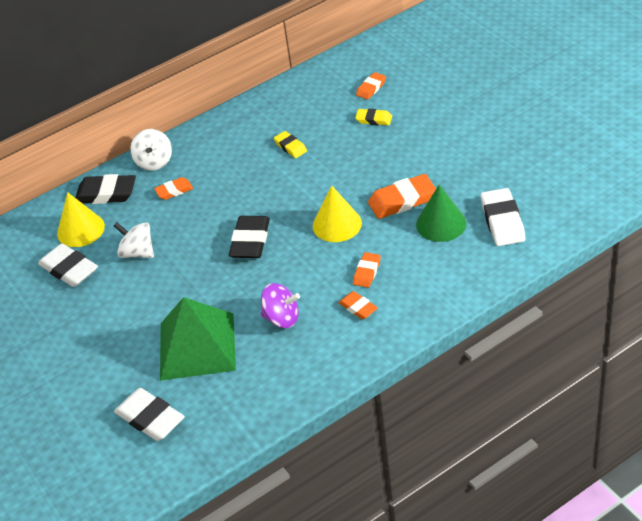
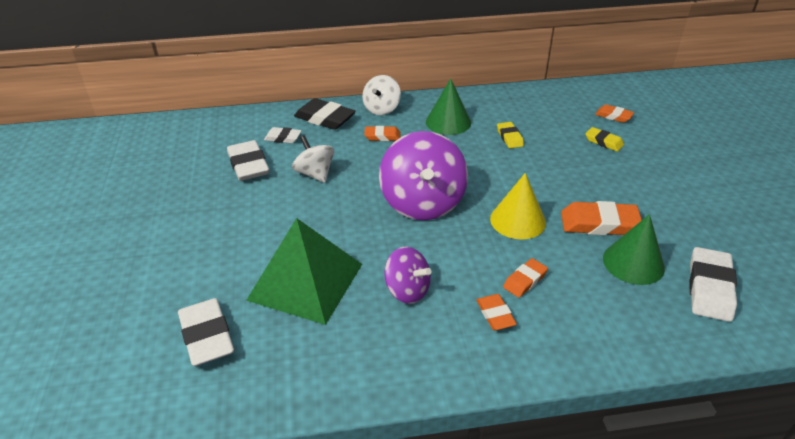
camera: 20 degrees right, 5 degrees down
yellow cone [57,192,105,247] -> white eraser [264,127,302,143]
black eraser [229,216,270,258] -> purple spinning top [379,131,468,220]
orange eraser [356,72,386,99] -> orange eraser turned 60 degrees clockwise [595,104,634,123]
none -> green cone [426,78,471,135]

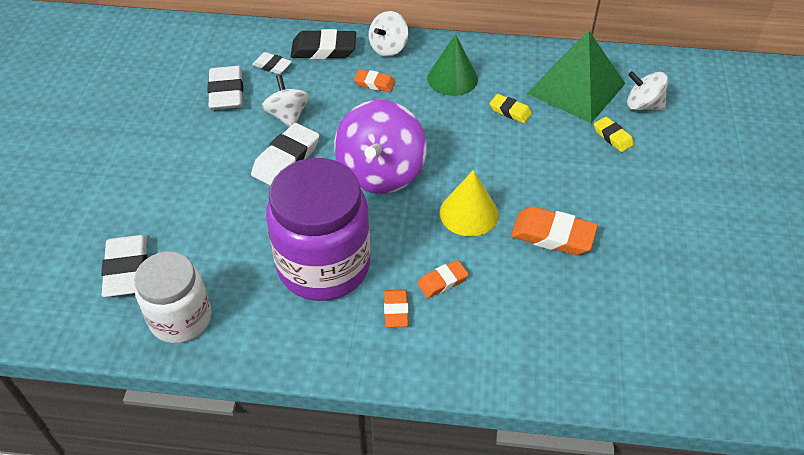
camera: 15 degrees right, 10 degrees up
green pyramid [246,218,362,325] -> green pyramid moved to [527,31,625,123]
black eraser [294,98,356,130] -> black eraser turned 45 degrees counterclockwise [291,29,356,59]
purple spinning top [384,247,431,304] -> purple jar [266,158,370,301]
yellow eraser [497,122,524,148] -> yellow eraser turned 60 degrees counterclockwise [490,94,532,123]
orange eraser [595,104,634,123] -> white spinning top [627,71,668,110]
green cone [603,214,665,285] -> none
white eraser [689,247,737,322] -> white eraser moved to [251,123,320,186]
none -> white jar [134,252,211,343]

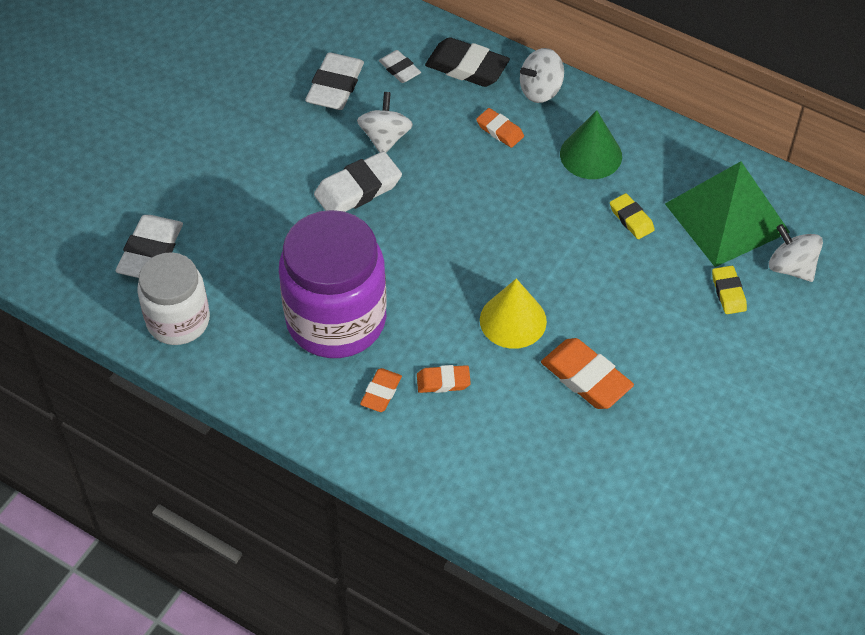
camera: 25 degrees right, 5 degrees up
purple spinning top [334,100,427,194] -> none

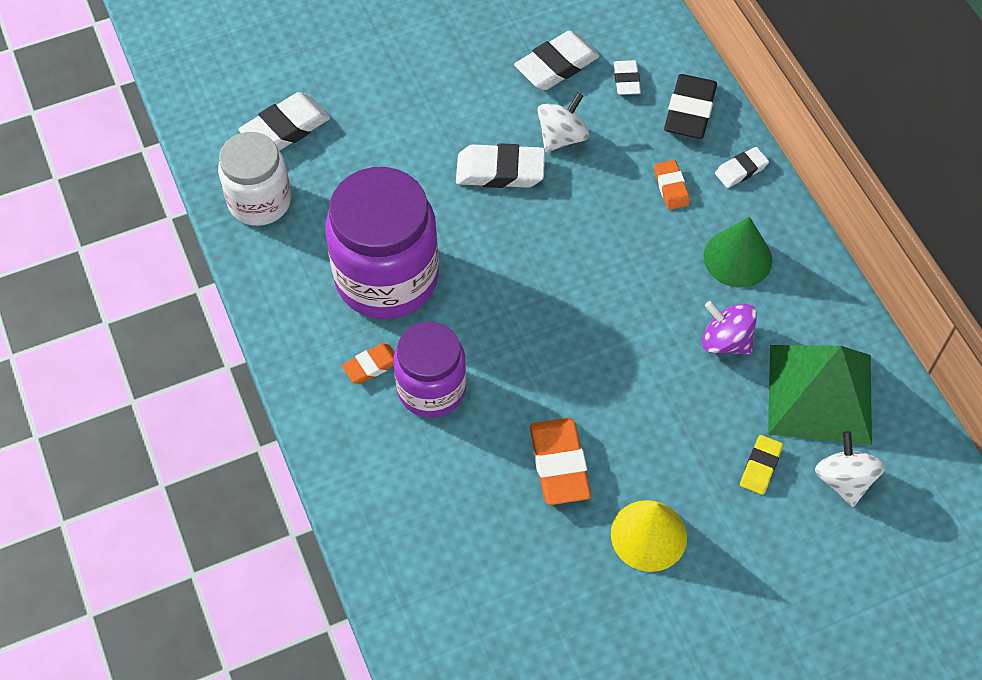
camera: 35 degrees right, 5 degrees up
orange eraser [417,365,471,393] -> purple jar [394,322,466,418]
black eraser [425,37,510,87] -> black eraser turned 45 degrees clockwise [664,74,717,139]
yellow cone [480,279,547,349] -> yellow cone moved to [611,500,687,572]
white spinning top [520,48,564,103] -> white eraser [715,147,769,188]
yellow eraser [610,193,655,239] -> purple spinning top [702,301,757,355]

